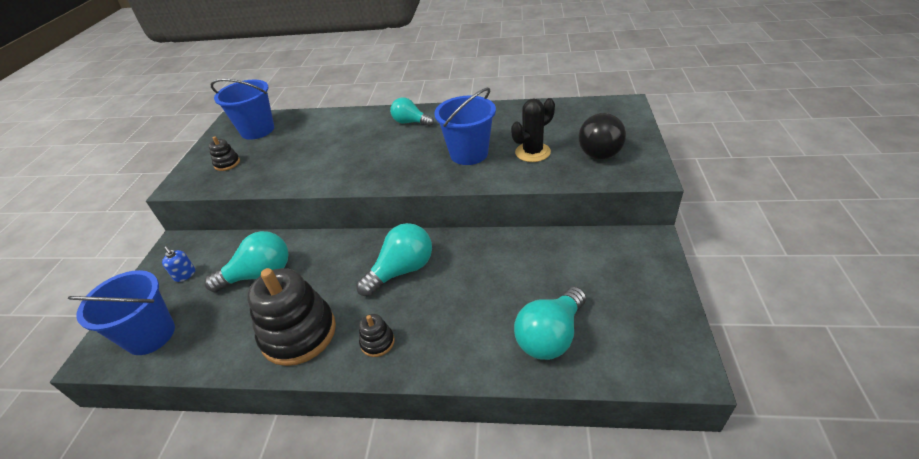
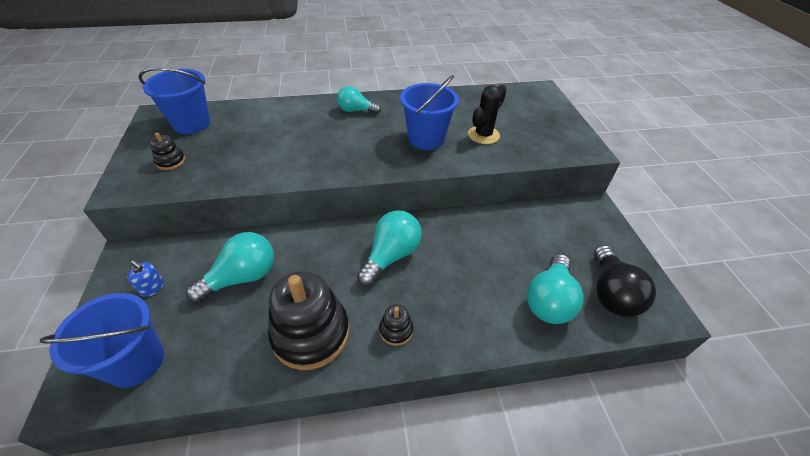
camera: 20 degrees left, 5 degrees up
black light bulb [578,113,626,159] -> black light bulb moved to [594,245,656,317]

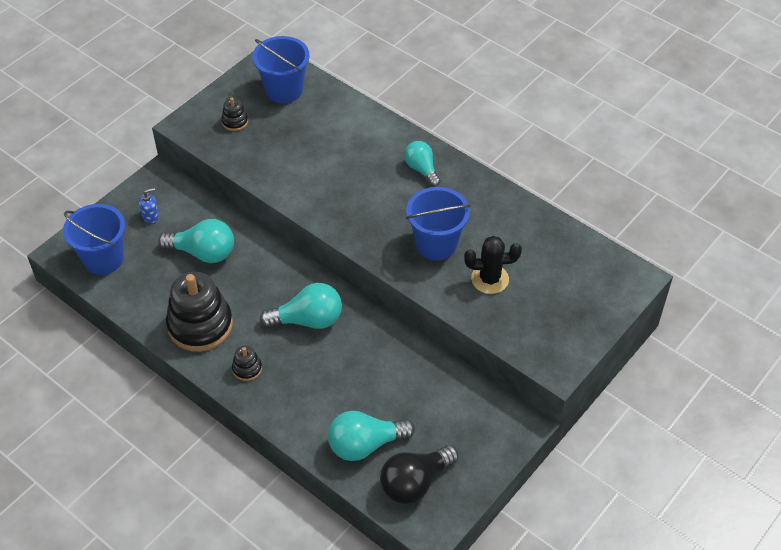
camera: 50 degrees right, 5 degrees up
blue soap dispenser [128,260,164,297] -> blue soap dispenser turned 105 degrees counterclockwise [139,188,159,223]

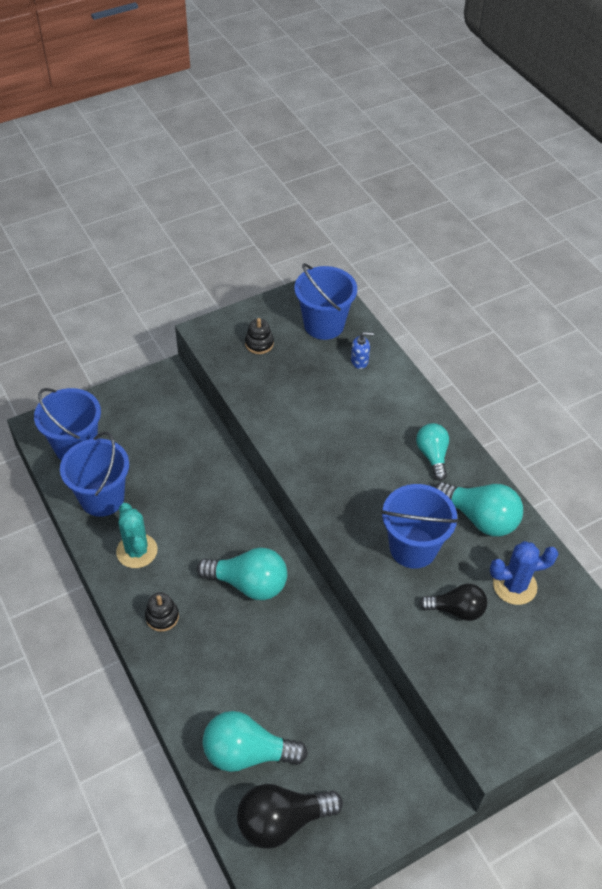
camera: 20 degrees right, 0 degrees up
blue soap dispenser [139,188,159,223] -> blue soap dispenser moved to [351,332,374,369]
turquoise light bulb [158,219,234,263] -> turquoise light bulb moved to [434,482,523,536]
black stacking toy [166,272,233,352] -> turquoise cactus [116,503,158,568]
black cactus [464,236,522,294] -> black light bulb [419,584,487,621]
none -> blue bucket [60,432,129,517]
none -> blue cactus [490,541,558,605]

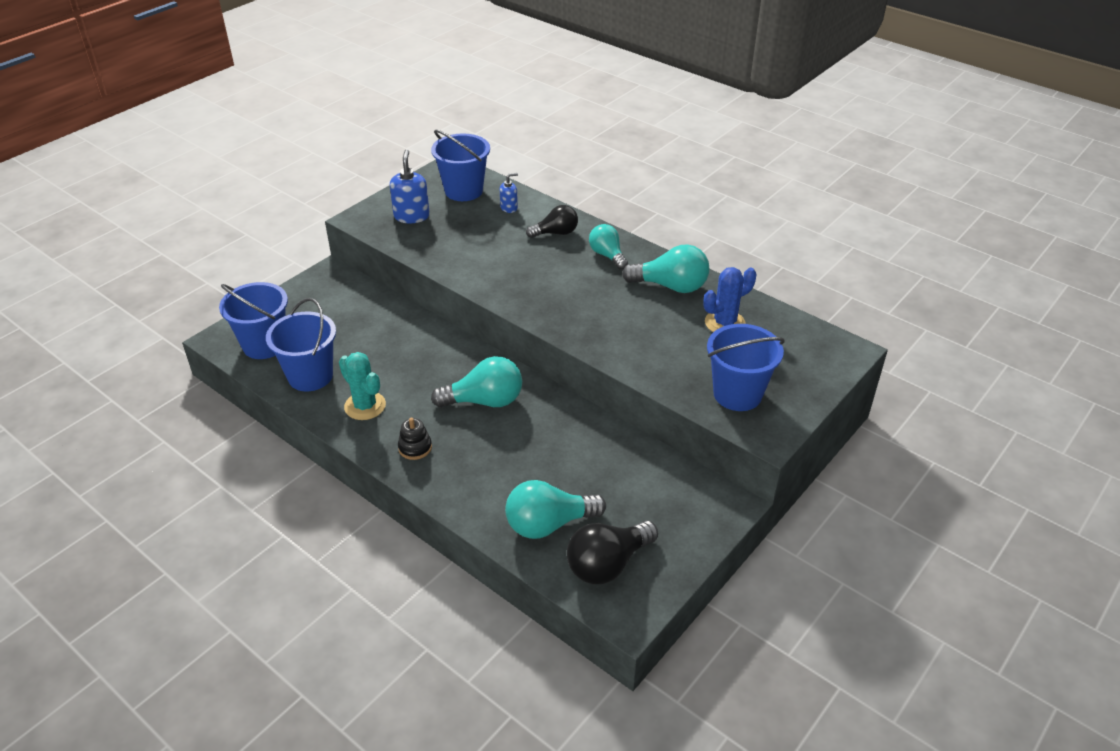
camera: 20 degrees left, 10 degrees down
black stacking toy [245,318,274,354] -> blue soap dispenser [390,150,430,223]
blue bucket [381,484,459,569] -> blue bucket moved to [707,324,785,411]
black light bulb [419,584,487,621] -> black light bulb moved to [526,205,578,238]

